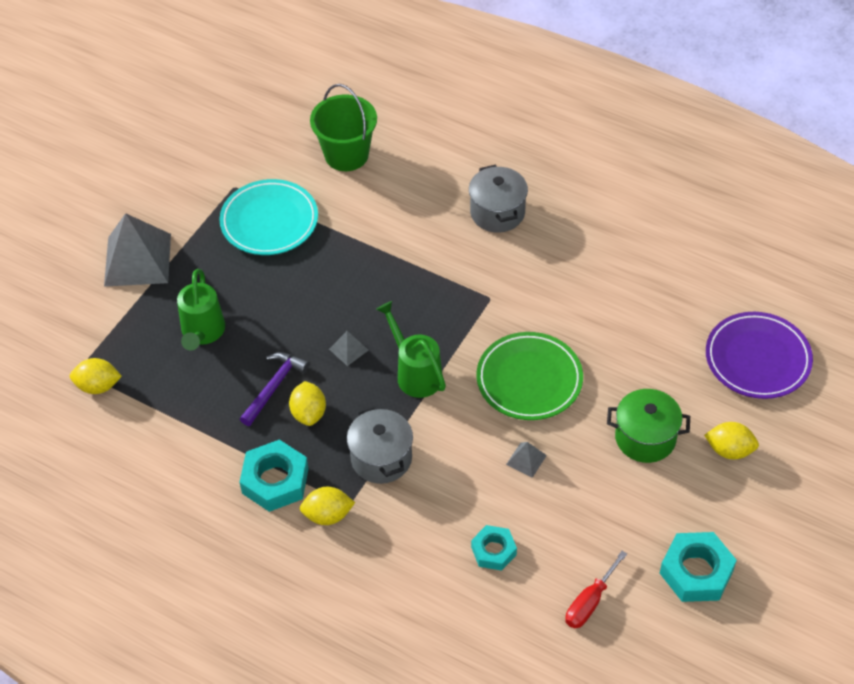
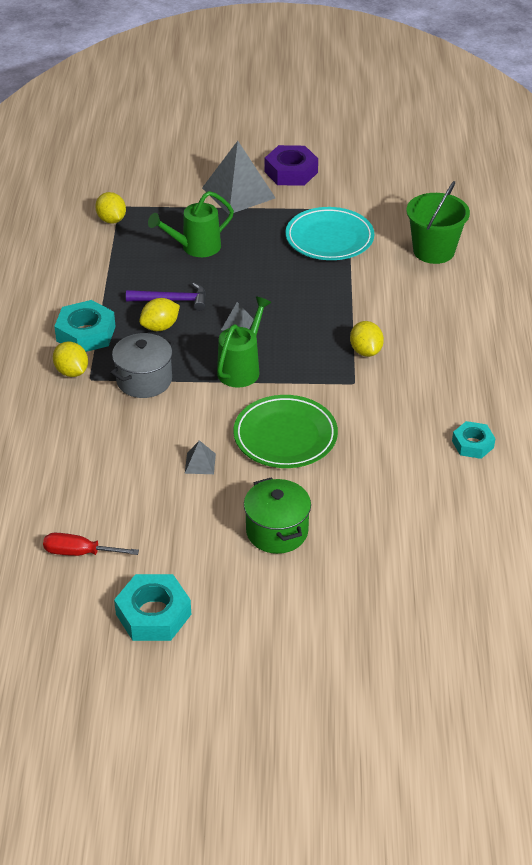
camera: 60 degrees right, 10 degrees down
grey pot [469,165,528,232] -> none
turquoise nut [471,525,517,571] -> turquoise nut moved to [452,421,496,459]
yellow lemon [704,422,759,459] -> yellow lemon moved to [350,321,384,357]
purple plate [706,312,813,399] -> none
none -> purple nut [265,145,318,186]

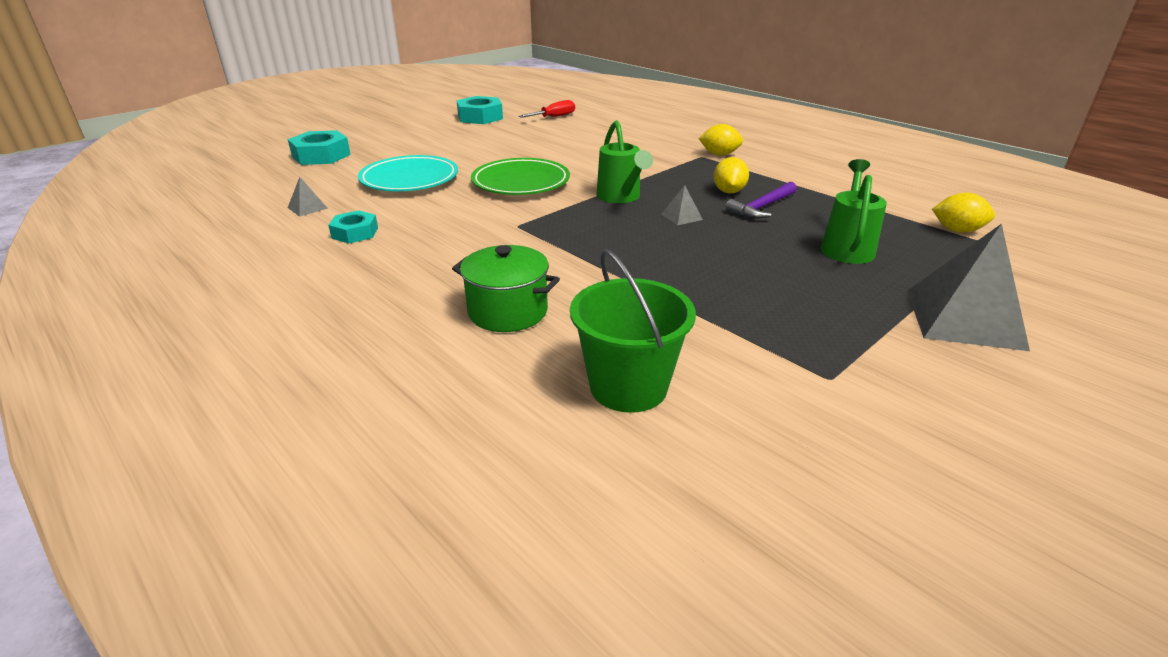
camera: 135 degrees right, 10 degrees down
turquoise nut [54,300,116,352] -> turquoise nut moved to [288,130,351,165]
grey pot [110,333,174,398] -> none
grey pyramid [185,440,216,474] -> grey pyramid moved to [288,177,328,217]
green pot [244,477,311,554] -> green pot moved to [452,245,560,332]
purple nut [265,145,318,186] -> none
turquoise plate [285,207,374,260] -> turquoise plate moved to [358,155,458,191]
yellow lemon [350,321,384,357] -> none

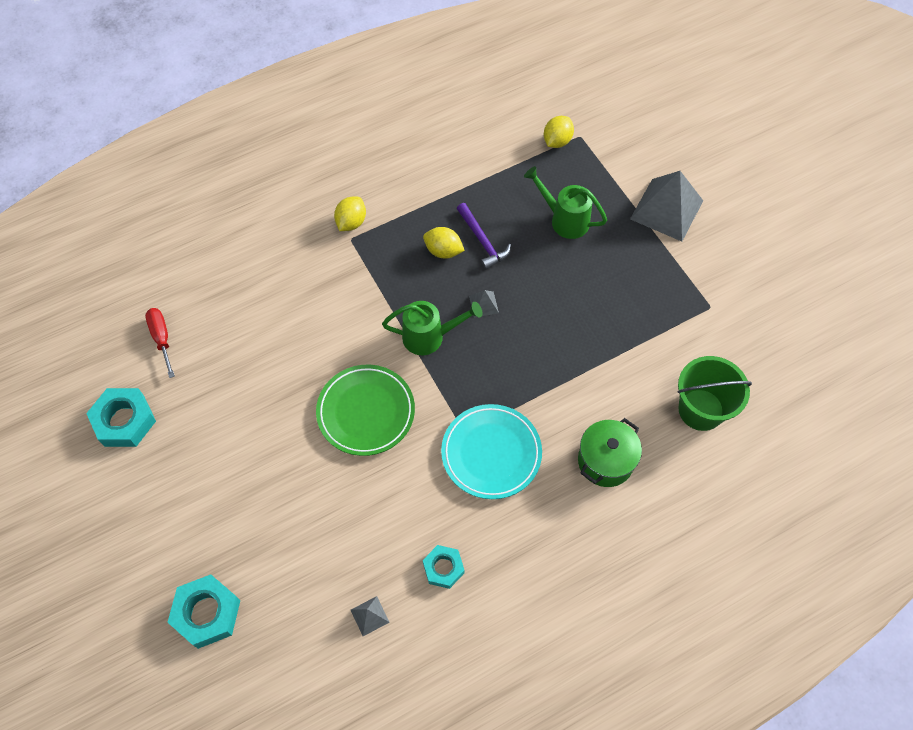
camera: 75 degrees left, 30 degrees up
turquoise plate [358,155,458,191] -> turquoise plate moved to [441,404,542,499]

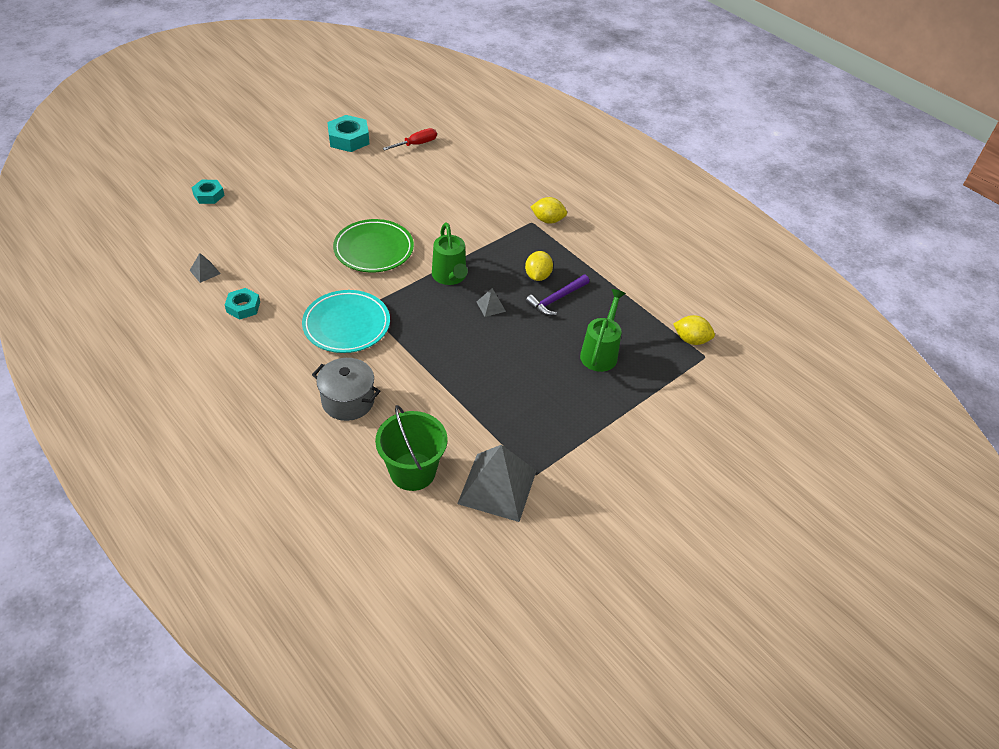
camera: 75 degrees right, 15 degrees down
turquoise nut [167,575,240,649] -> turquoise nut [192,180,225,204], size x0.63
green pot [578,418,642,487] -> grey pot [312,358,380,421]
grey pyramid [630,171,703,242] -> grey pyramid moved to [457,445,536,522]

